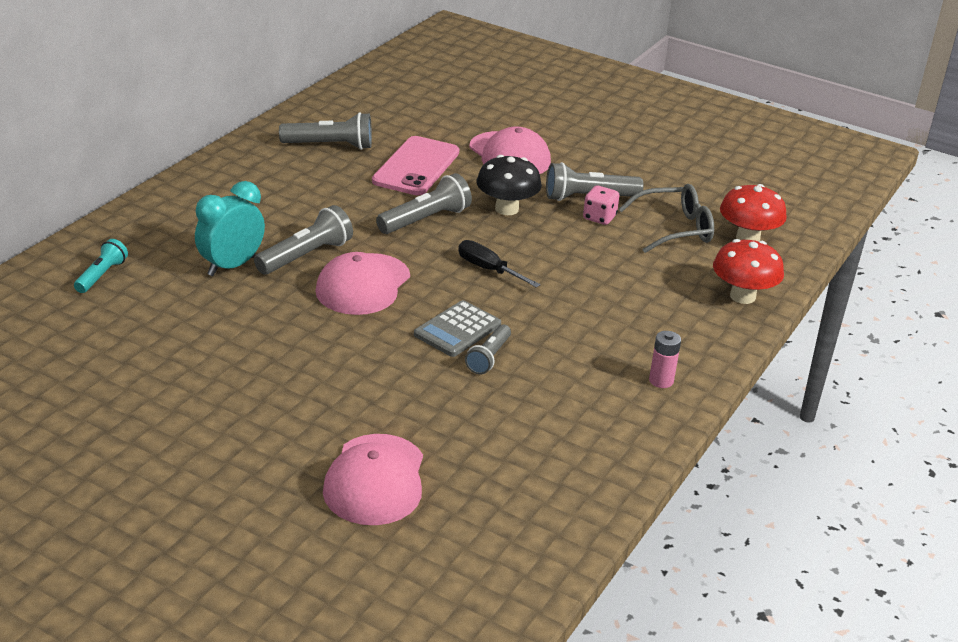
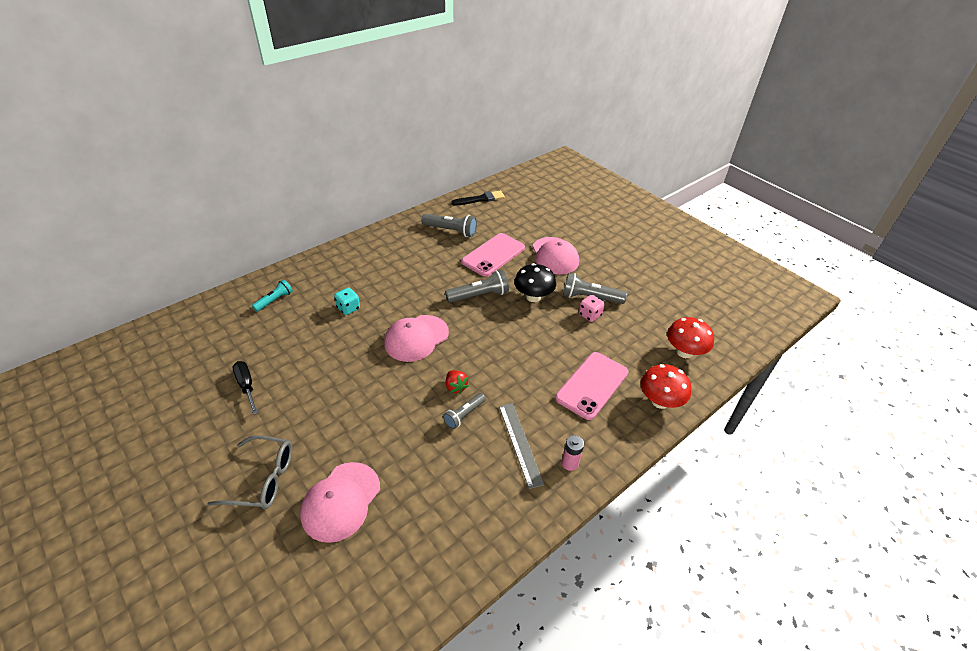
camera: 20 degrees right, 10 degrees up
turquoise clock [195,181,265,276] -> turquoise dice [334,287,360,315]
grey flashlight [254,205,353,275] -> none
grey calculator [414,300,501,357] -> red strawberry [446,370,469,394]
black screwdriver [458,240,541,288] -> black screwdriver moved to [233,361,258,415]
grey glasses [619,184,714,253] -> grey glasses moved to [208,435,292,509]
none -> black brush [451,190,505,206]
none -> grey ruler [499,403,544,489]
none -> pink phone [555,352,628,420]

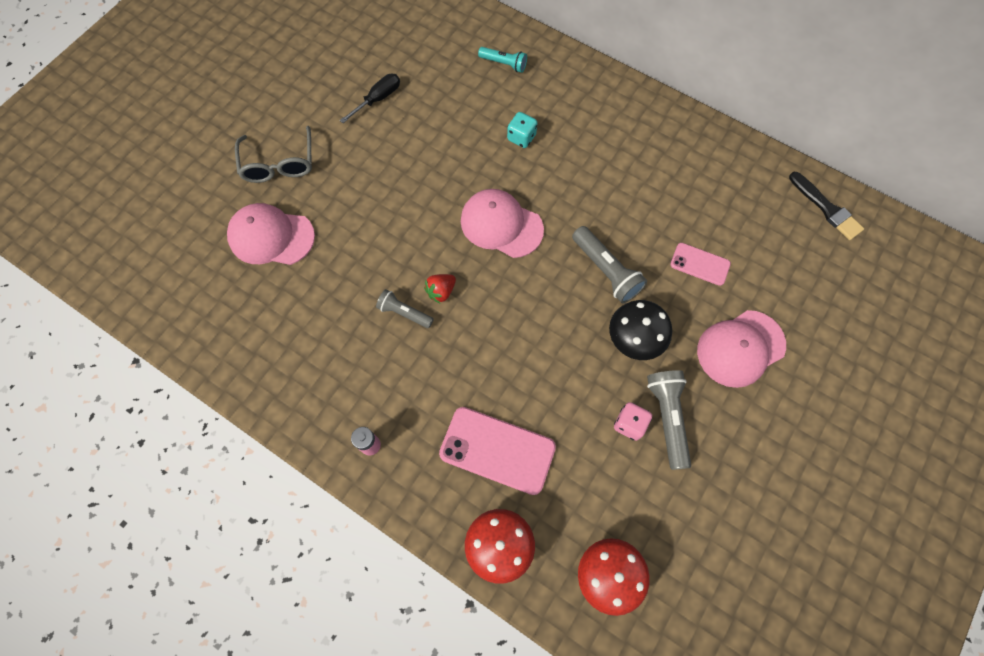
camera: 75 degrees right, 25 degrees up
grey flashlight [421,214,477,237] -> none
pink phone [462,233,525,277] -> pink phone [670,243,731,286], size x0.57
grey ruler [499,403,544,489] -> none

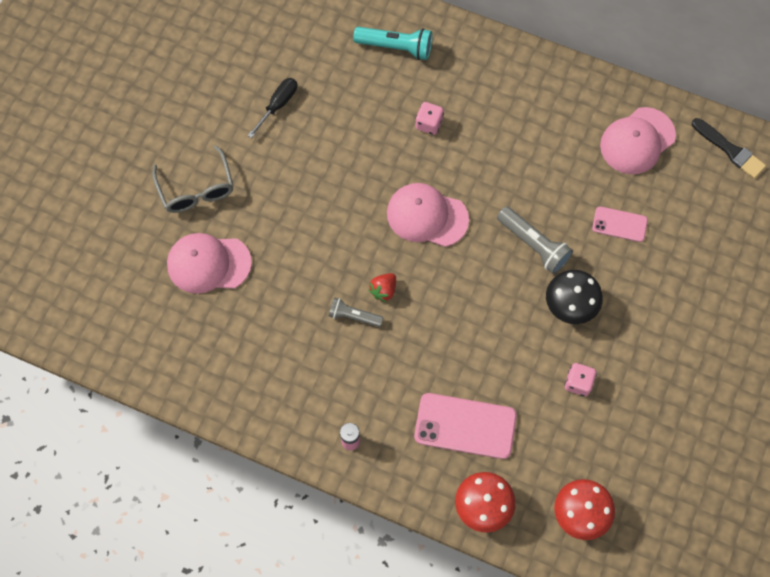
camera: 10 degrees left, 0 degrees up
turquoise flashlight [478,47,527,73] -> turquoise flashlight [353,27,432,60], size x1.57
turquoise dice [507,112,537,148] -> pink dice [415,102,444,135]
grey flashlight [647,370,691,470] -> none
pink cap [697,310,786,388] -> pink cap moved to [600,107,676,174]

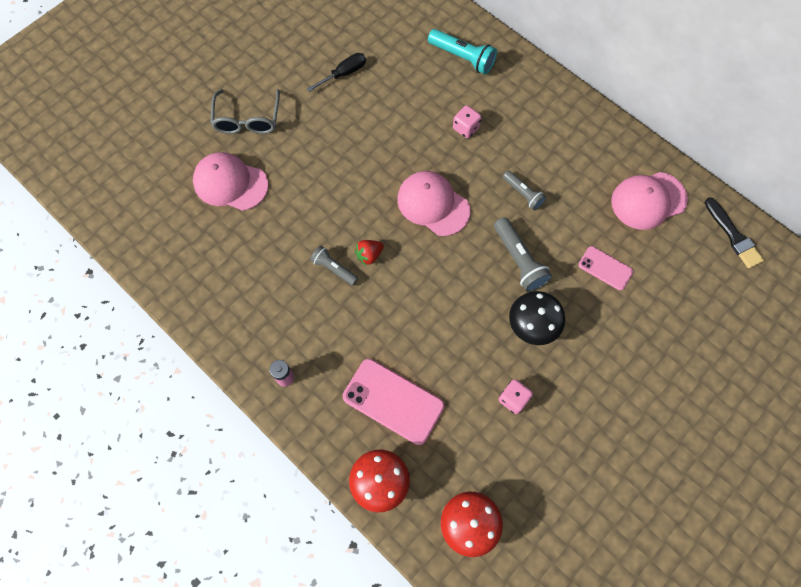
camera: 20 degrees right, 0 degrees up
none -> grey flashlight [503,171,546,210]

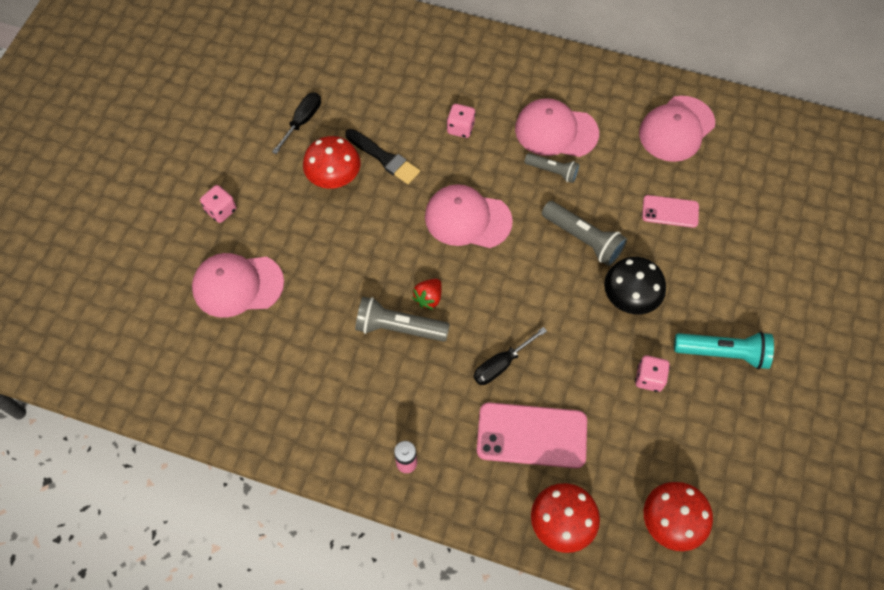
camera: 25 degrees left, 5 degrees down
grey glasses [210,89,280,134] -> pink dice [200,185,236,223]
grey flashlight [310,246,358,286] -> grey flashlight [355,297,450,342], size x1.57
turquoise flashlight [428,29,497,74] -> turquoise flashlight moved to [674,332,774,369]
black brush [705,197,764,269] -> black brush moved to [345,129,420,184]
none -> red mushroom [303,136,360,189]
none -> black screwdriver [473,327,547,385]
none -> pink cap [515,98,599,157]

